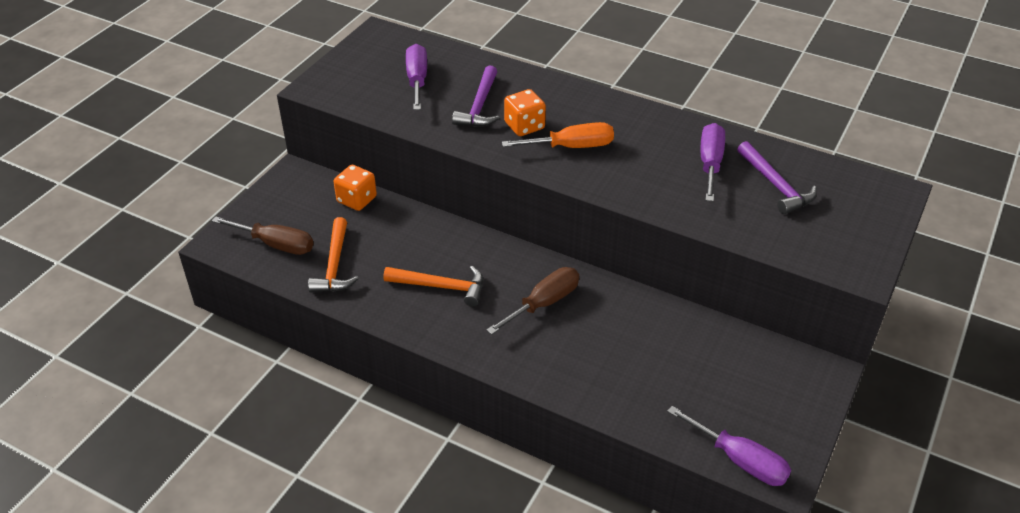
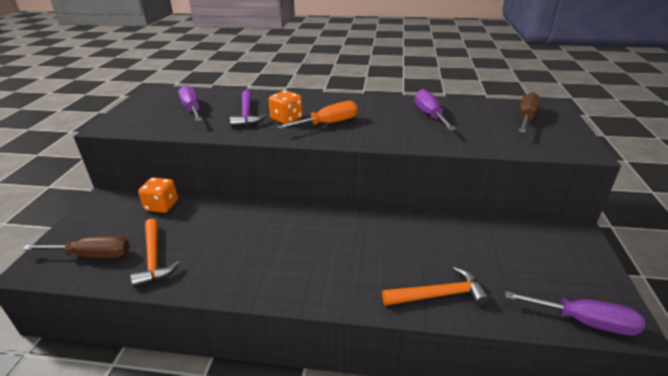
camera: 20 degrees left, 10 degrees down
orange hammer [383,266,483,307] -> orange hammer moved to [382,267,490,306]
brown screwdriver [486,267,579,335] -> brown screwdriver moved to [519,92,541,133]
purple hammer [737,141,817,214] -> none

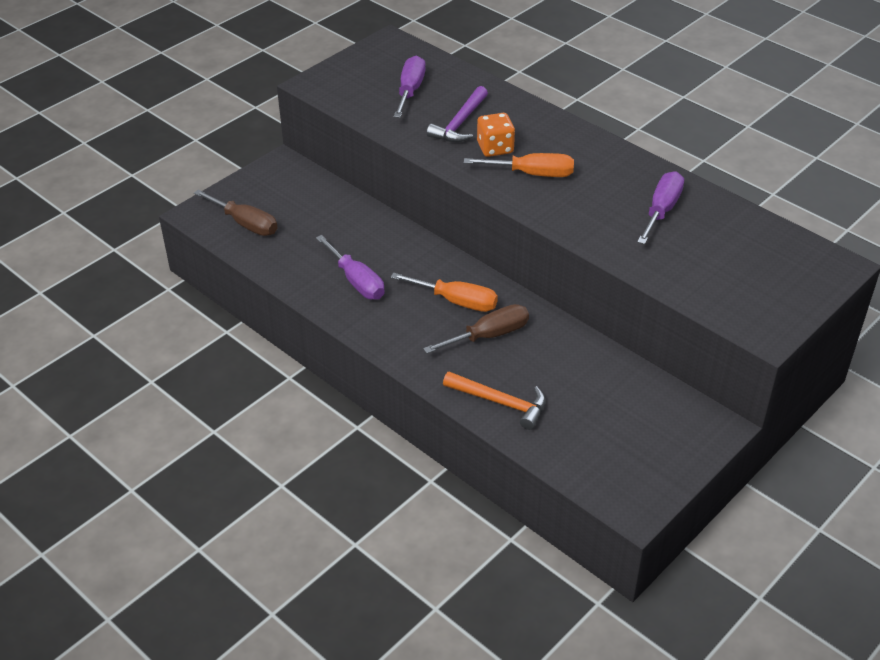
camera: 35 degrees right, 10 degrees up
orange hammer [131,219,180,287] -> none
orange dice [138,177,178,213] -> none
purple screwdriver [505,291,645,336] -> purple screwdriver moved to [316,235,385,300]
brown screwdriver [519,92,541,133] -> brown screwdriver moved to [423,304,529,354]
none -> orange screwdriver [391,273,498,312]

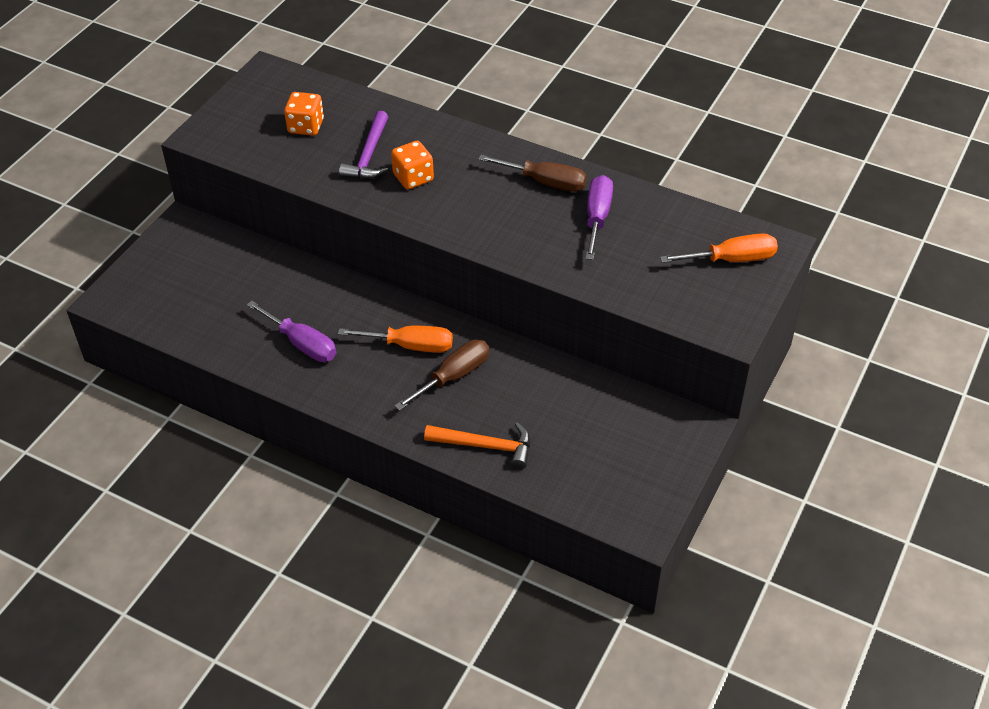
camera: 15 degrees left, 5 degrees up
brown screwdriver [194,189,277,236] -> brown screwdriver moved to [478,155,587,192]
purple screwdriver [394,55,426,118] -> orange dice [284,92,324,136]
orange screwdriver [464,153,574,177] -> orange screwdriver moved to [660,233,778,263]

